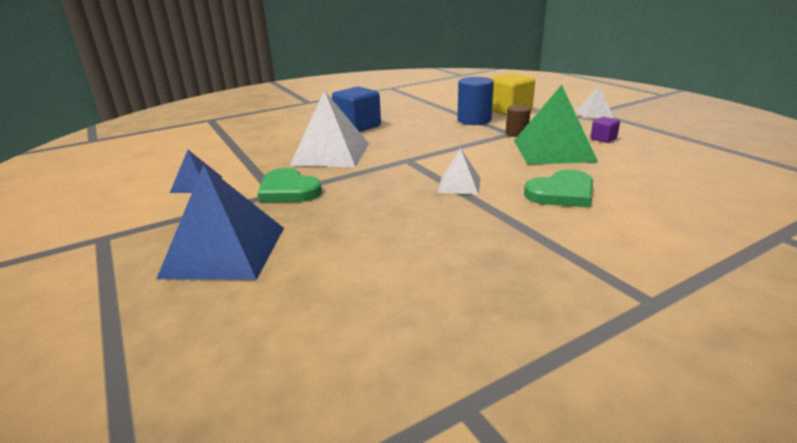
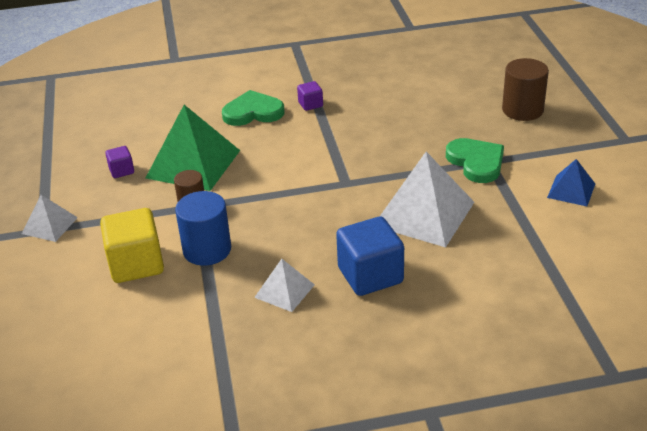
camera: 160 degrees left, 10 degrees up
blue pyramid [157,165,284,280] -> brown cylinder [502,58,549,121]
white pyramid [437,148,480,195] -> white pyramid moved to [254,259,315,312]
none -> purple cube [297,81,323,111]

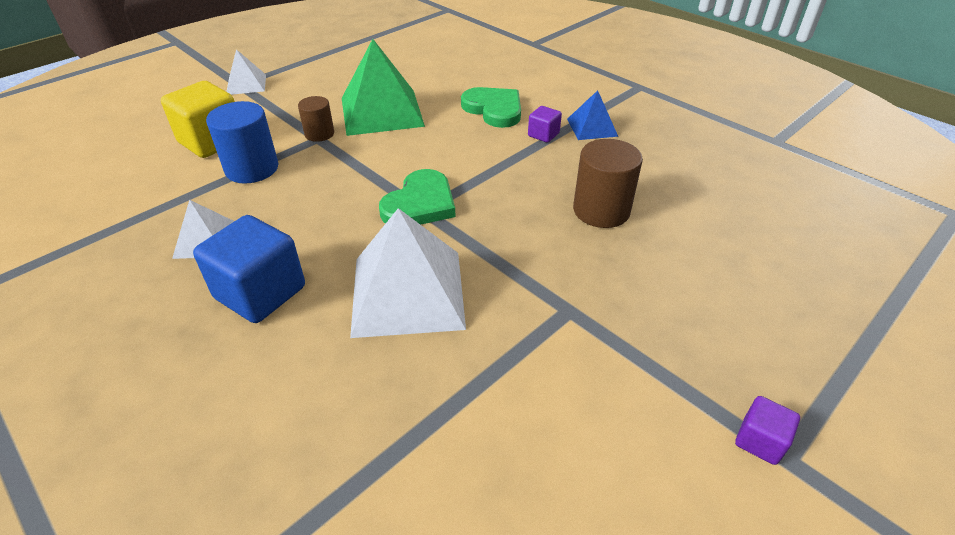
camera: 55 degrees right, 5 degrees up
purple cube [105,146,134,178] -> purple cube moved to [735,396,800,465]
green heart [446,138,504,183] -> green heart moved to [379,169,456,225]
brown cylinder [502,58,549,121] -> brown cylinder moved to [573,139,643,228]
blue pyramid [547,159,595,206] -> blue pyramid moved to [567,90,618,140]

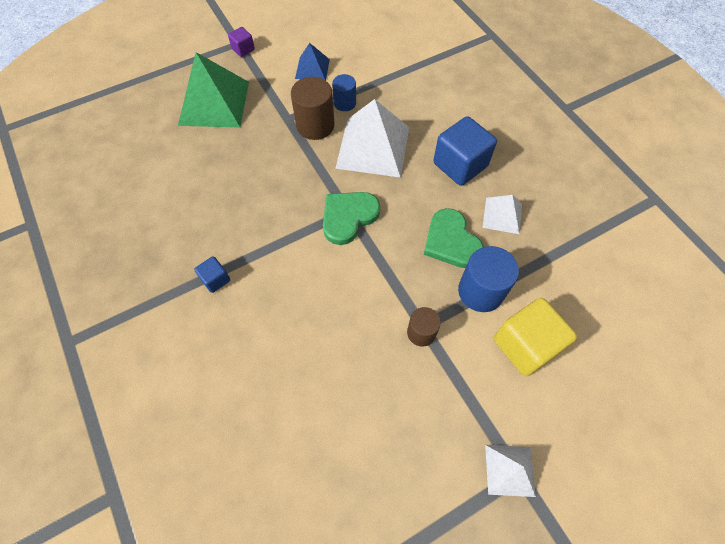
camera: 165 degrees left, 20 degrees up
green pyramid [342,39,425,136] -> green pyramid moved to [178,52,249,128]
green heart [461,87,521,128] -> green heart moved to [424,208,484,268]
purple cube [528,106,562,143] -> blue cube [194,256,230,293]
blue pyramid [567,90,618,140] -> blue pyramid moved to [295,43,330,80]
brown cylinder [573,139,643,228] -> brown cylinder moved to [291,77,335,140]
none -> blue cylinder [332,74,356,111]

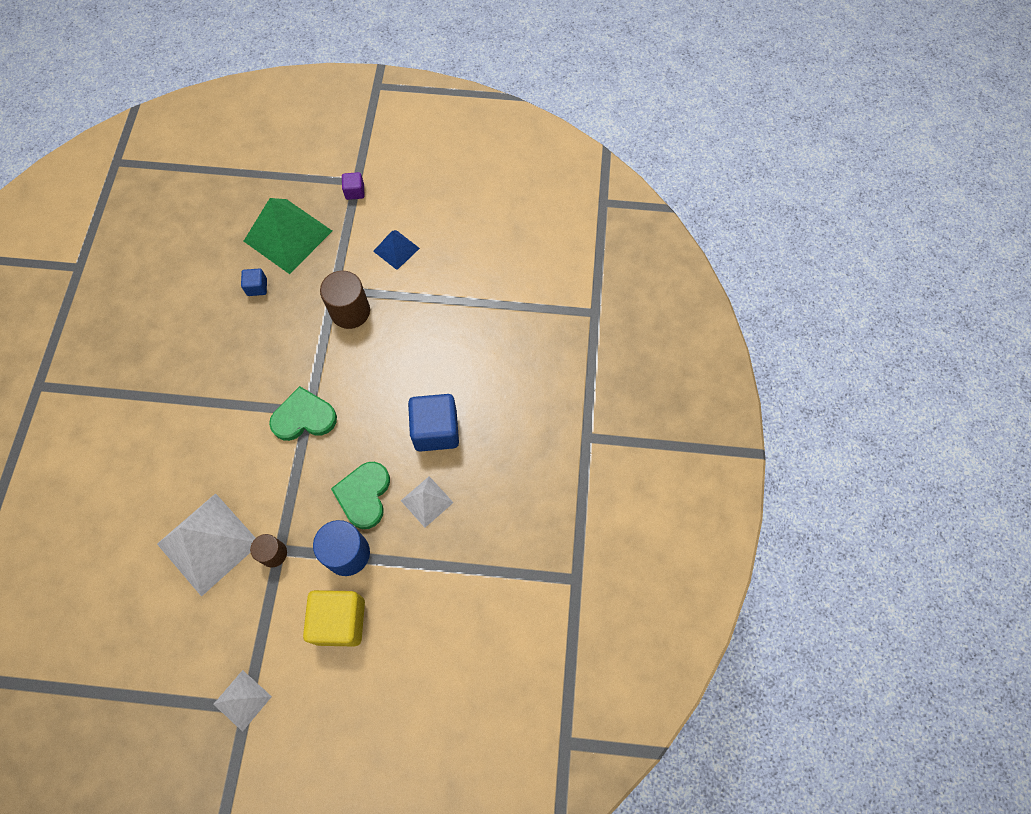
camera: 35 degrees right, 5 degrees up
blue cube [194,256,230,293] -> blue cube moved to [241,268,267,296]
blue cylinder [332,74,356,111] -> none
white pyramid [335,99,409,178] -> white pyramid moved to [157,493,255,597]

